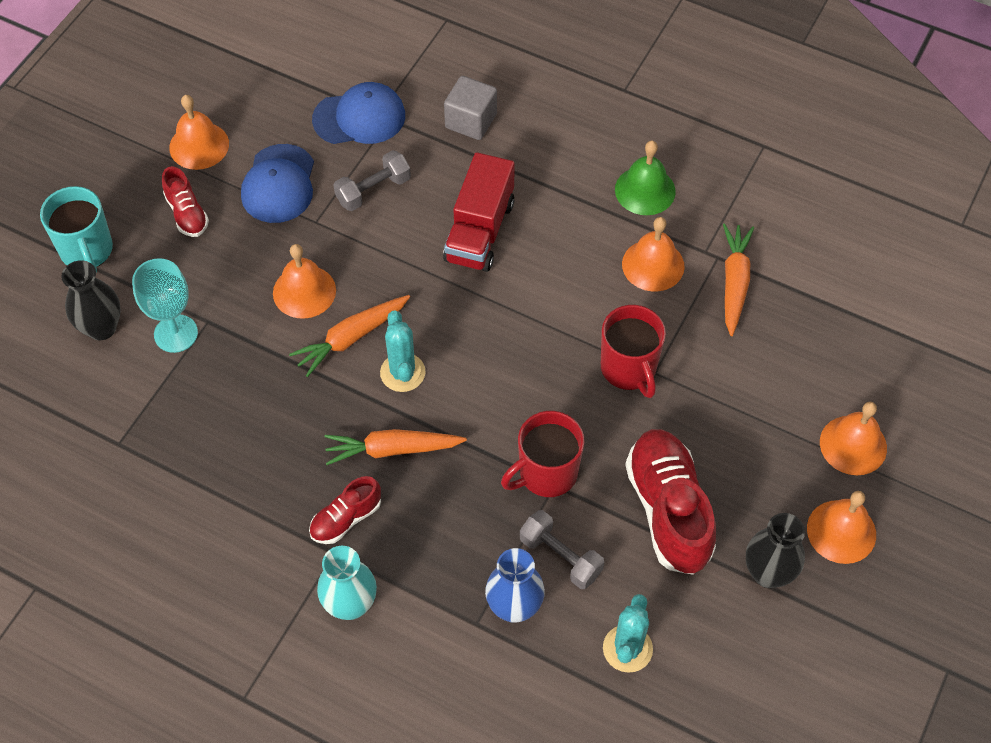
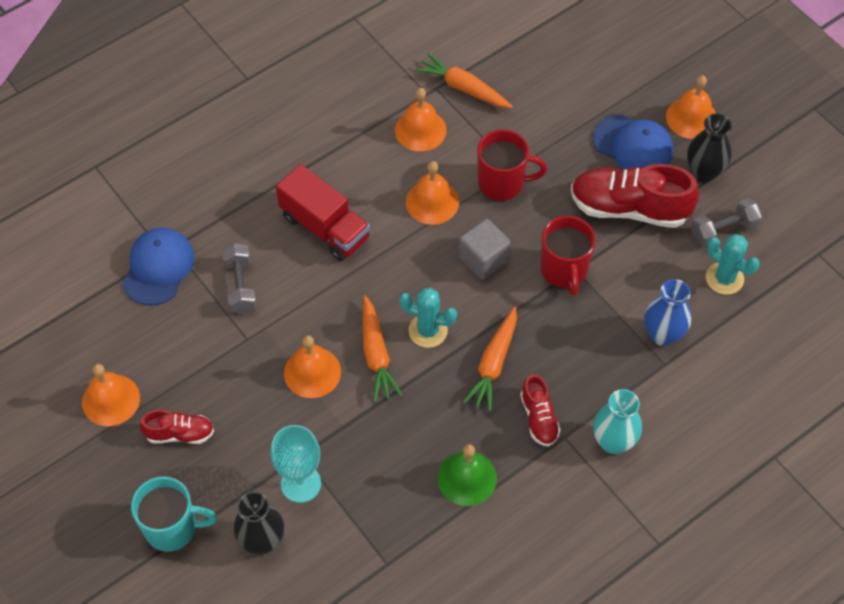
camera: 65 degrees left, 0 degrees up
blue cap [241,144,314,223] -> blue cap moved to [593,115,673,169]
grey cube [444,76,497,140] -> grey cube moved to [459,219,511,280]
grey dumbbell [520,510,604,589] -> grey dumbbell moved to [691,198,762,247]
green bell [615,141,676,215] -> green bell moved to [437,444,497,506]
orange bell [820,402,887,475] -> orange bell moved to [406,161,459,225]

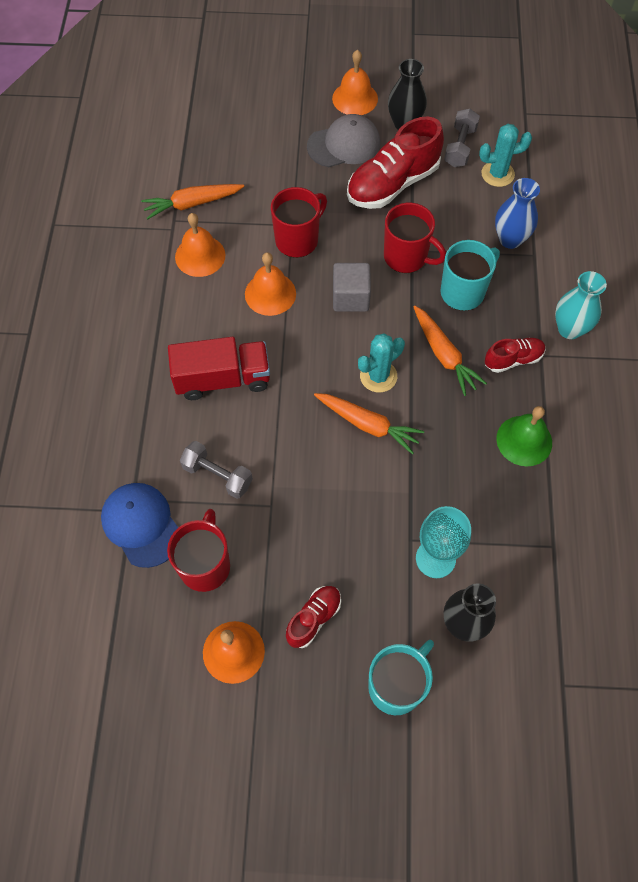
camera: 50 degrees left, 5 degrees up
orange bell [284,335,341,398] -> none
red shoe [520,374,561,447] -> red shoe turned 45 degrees counterclockwise [485,338,546,373]
blue cap [593,115,673,169] -> grey cap [307,114,380,167]
none -> red mug [167,509,230,592]
none -> turquoise mug [441,240,500,311]

